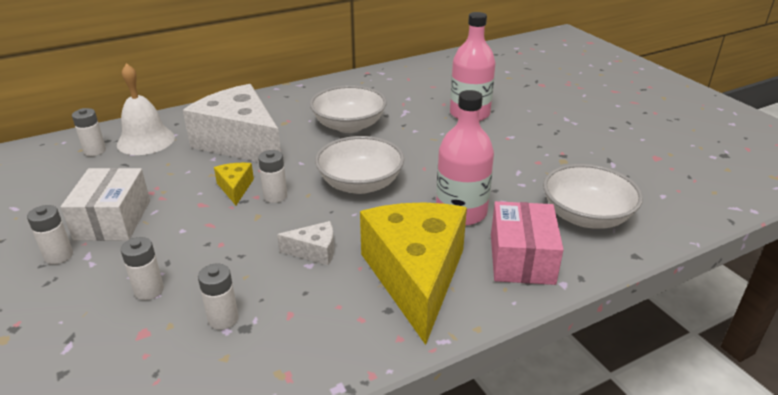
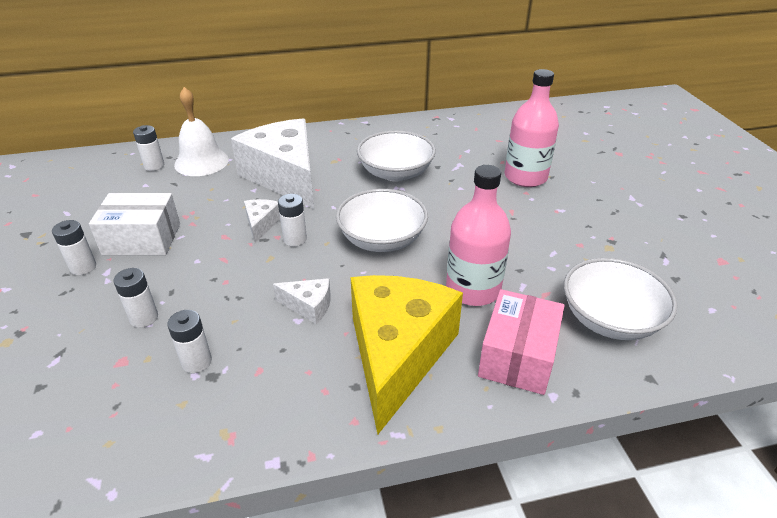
camera: 15 degrees right, 5 degrees up
white box [61,168,150,241] -> white box turned 75 degrees clockwise [89,193,180,255]
yellow cheese [214,163,254,205] -> white cheese [244,199,280,243]

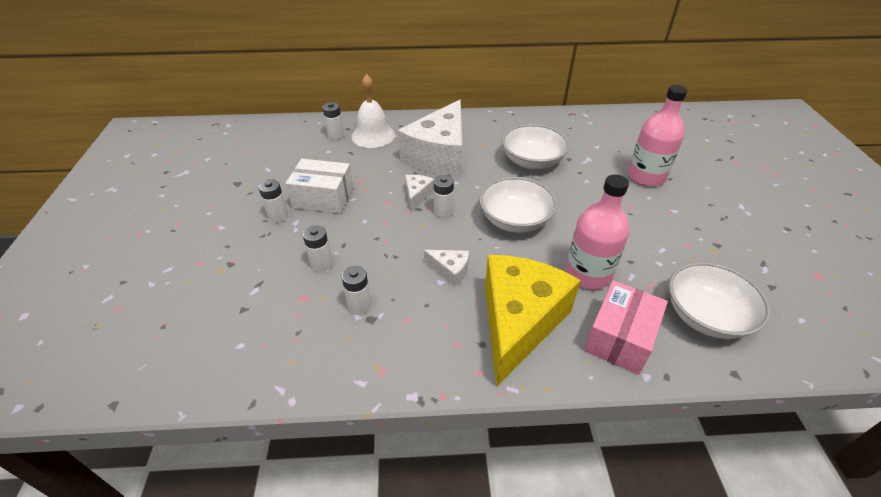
camera: 10 degrees right, 5 degrees up
white cheese [231,118,314,209] -> white cheese turned 135 degrees counterclockwise [398,100,462,176]

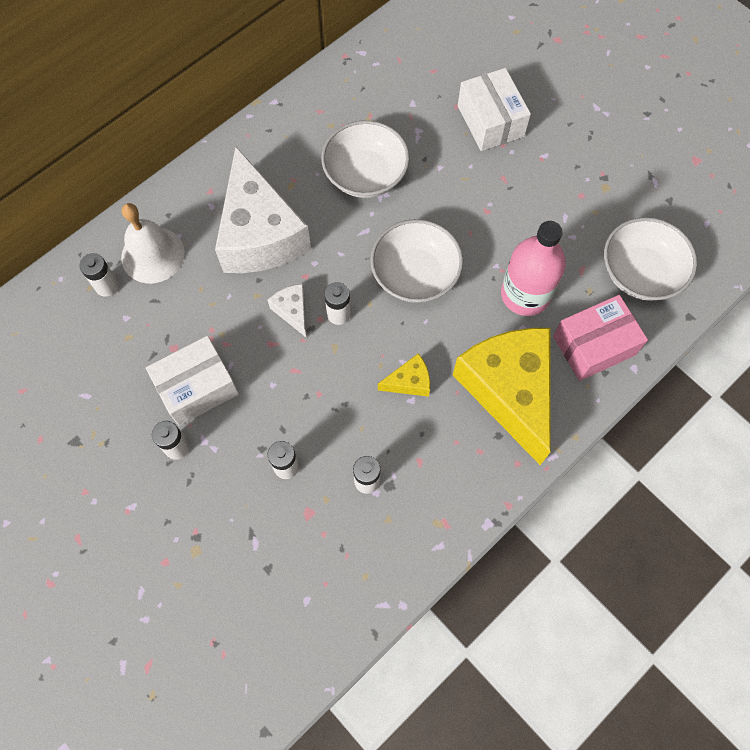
camera: 40 degrees left, 25 degrees up
white cheese [424,250,469,287] -> yellow cheese [378,353,430,397]
pink box [584,280,668,375] -> pink box turned 75 degrees clockwise [553,295,648,381]
pink bottle [628,85,687,187] -> white box [458,68,531,151]

